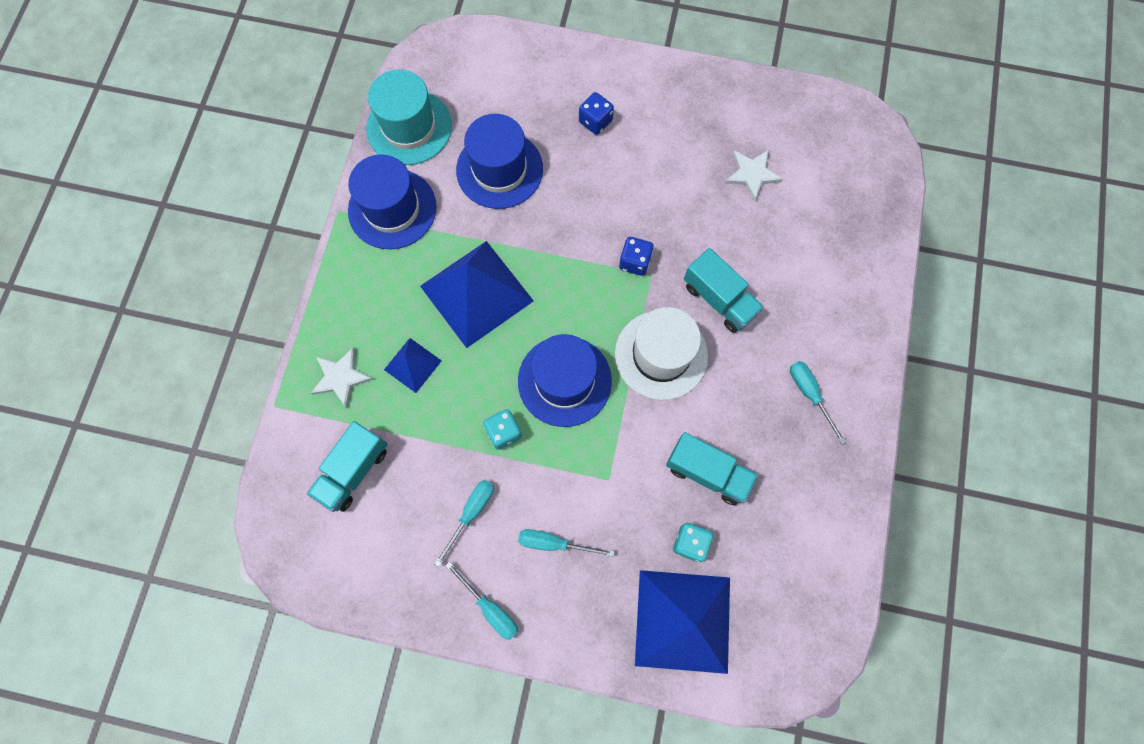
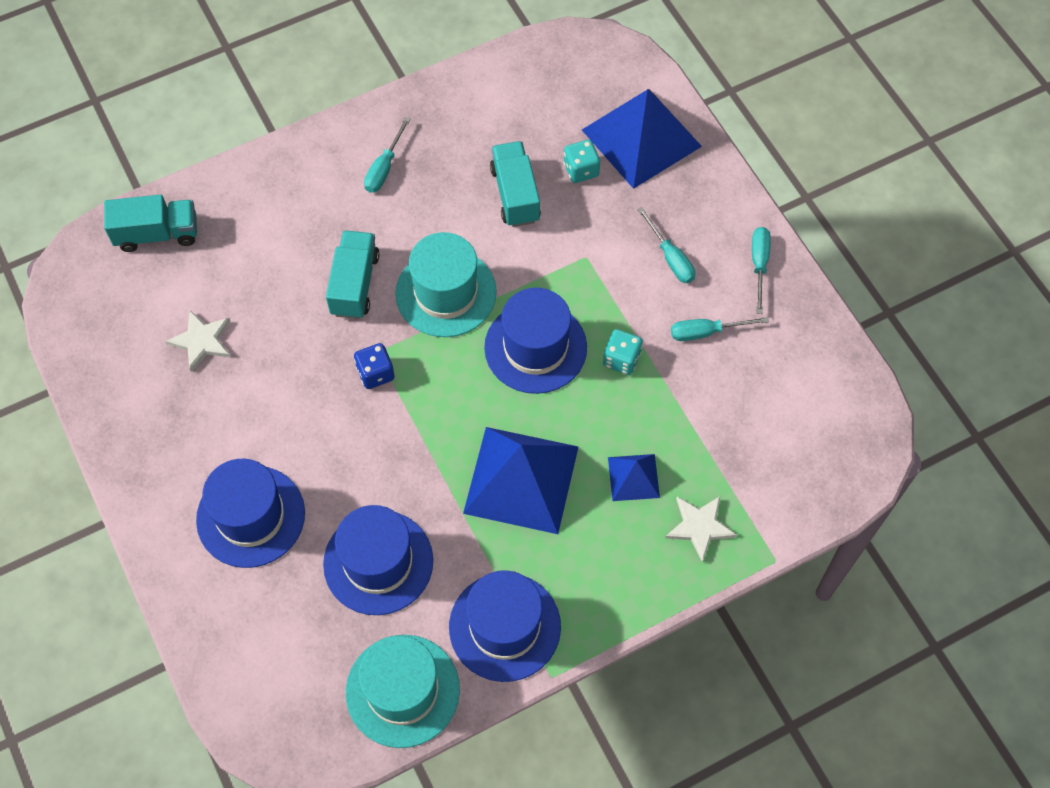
camera: 130 degrees left, 10 degrees down
turquoise truck [307,421,387,512] -> turquoise truck moved to [104,195,197,252]
blue dice [579,92,614,135] -> blue hat [196,459,305,568]
white hat [615,307,708,400] -> turquoise hat [395,232,497,337]

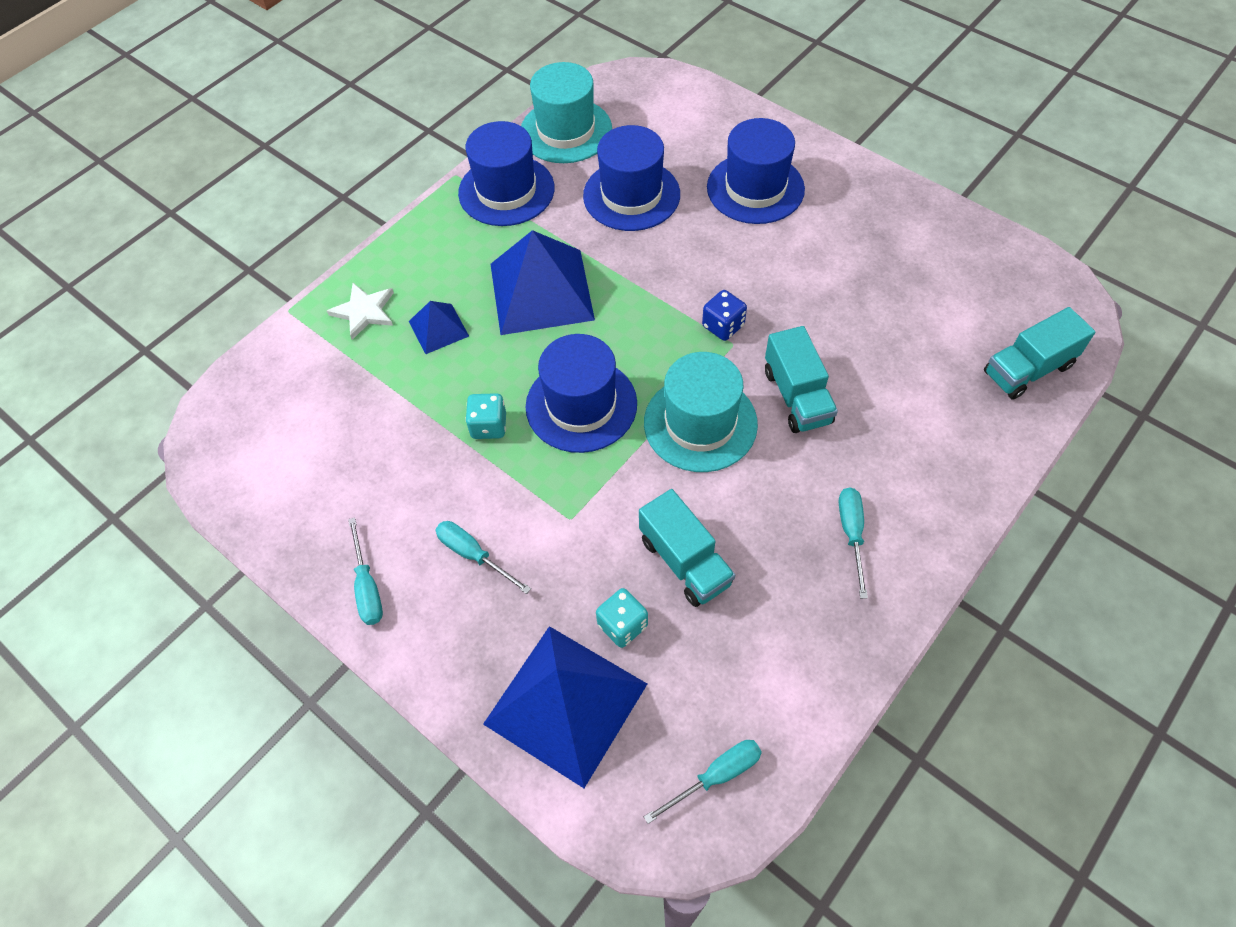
camera: 160 degrees right, 5 degrees down
white star [165,310,230,372] -> none
turquoise screwdriver [671,317,769,341] -> turquoise screwdriver moved to [644,740,762,824]

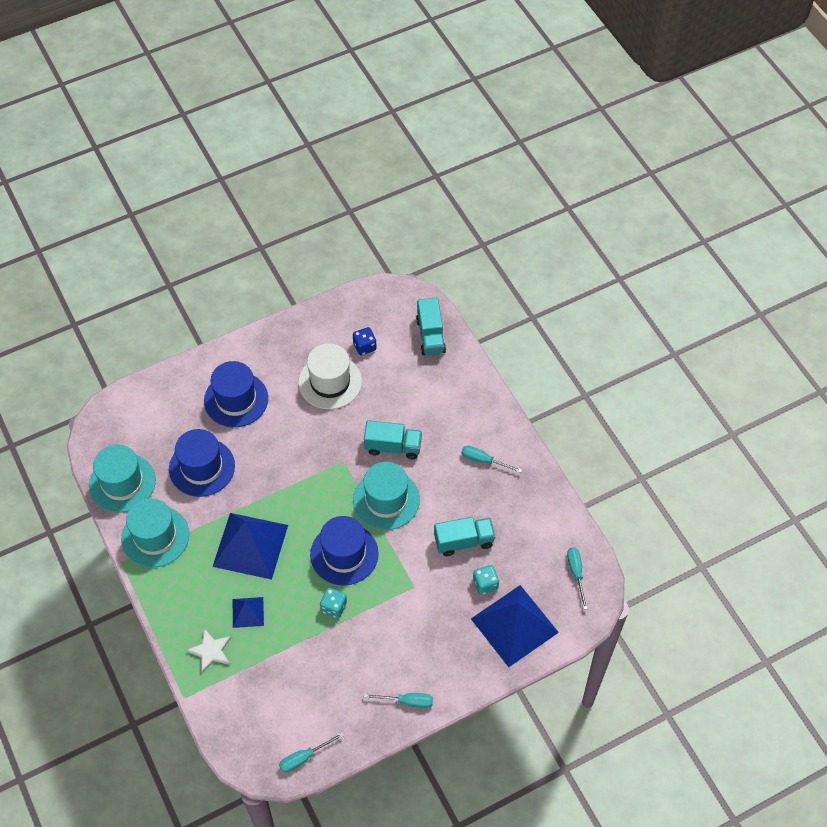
camera: 70 degrees left, 0 degrees up
turquoise screwdriver [436,521,531,594] -> turquoise screwdriver moved to [279,732,344,773]
blue hat [458,121,555,226] -> turquoise hat [121,498,189,568]
blue dice [702,290,747,341] -> blue dice moved to [353,327,377,355]
none -> white hat [298,344,362,409]

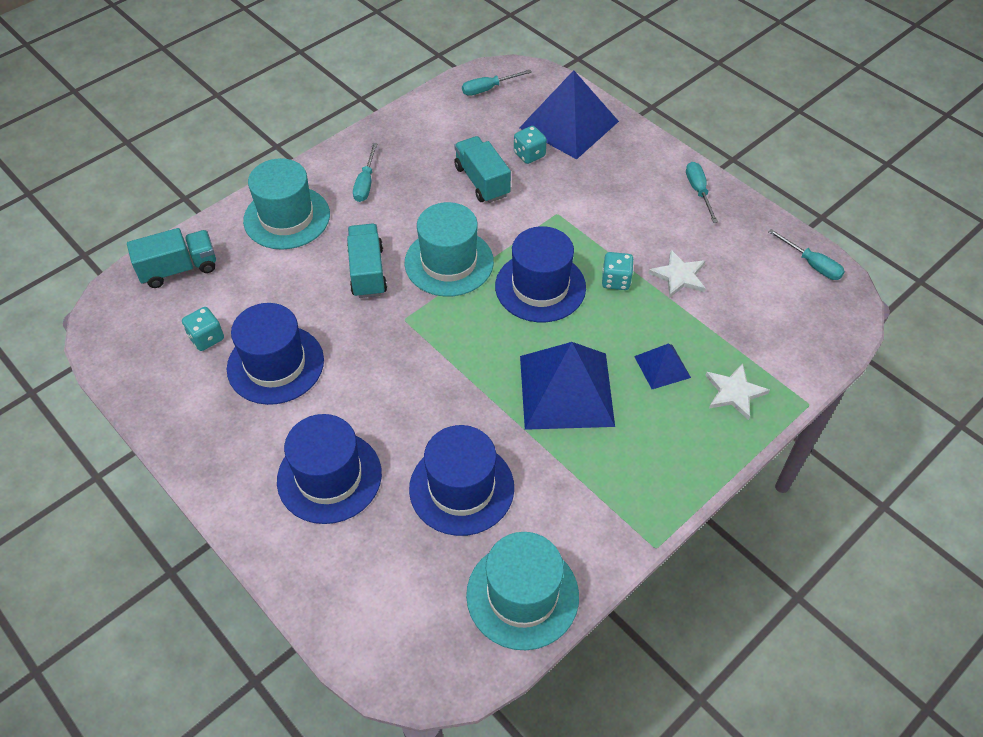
camera: 105 degrees left, 5 degrees down
turquoise hat [121,498,189,568] -> turquoise hat moved to [243,158,330,250]
white hat [298,344,362,409] -> blue hat [227,303,324,405]
blue dice [353,327,377,355] -> turquoise dice [182,307,224,351]
none -> white star [648,250,706,298]

